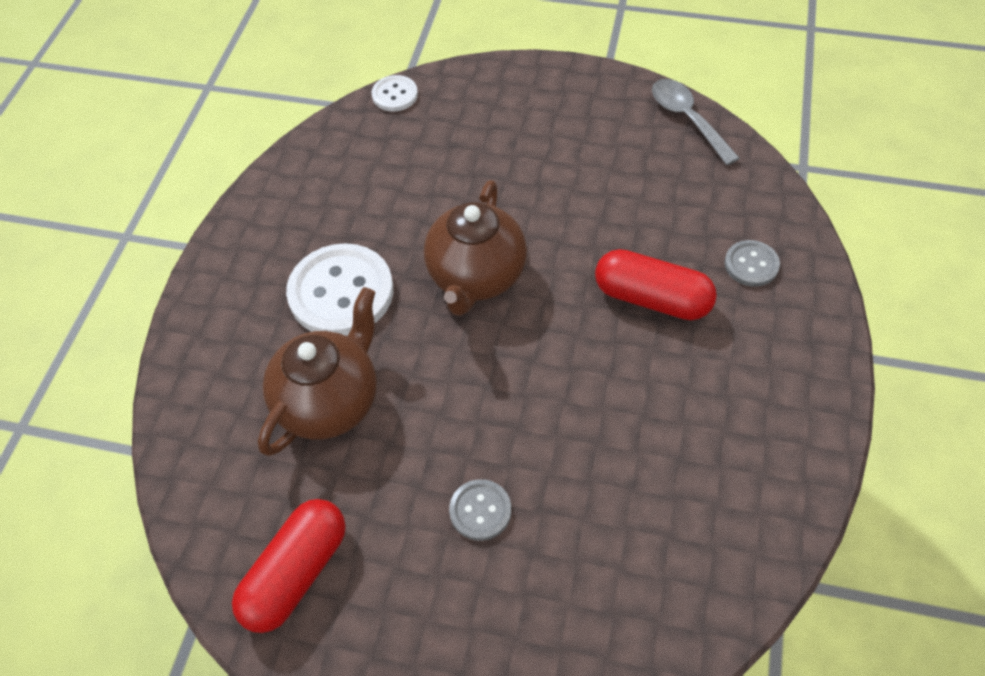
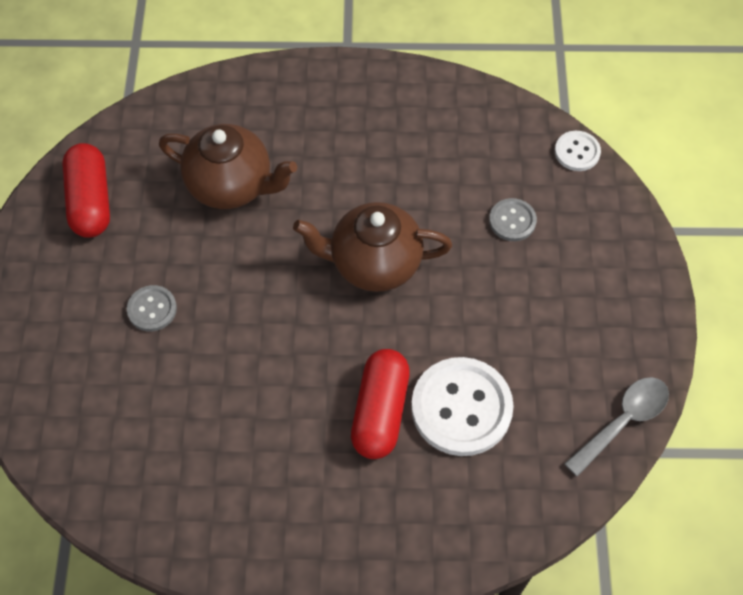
camera: 75 degrees right, 5 degrees up
red capsule [232,499,346,633] -> red capsule turned 60 degrees clockwise [62,143,110,238]
white button [286,243,393,336] -> white button moved to [411,357,514,456]
grey button [725,240,780,287] -> grey button moved to [489,198,537,241]

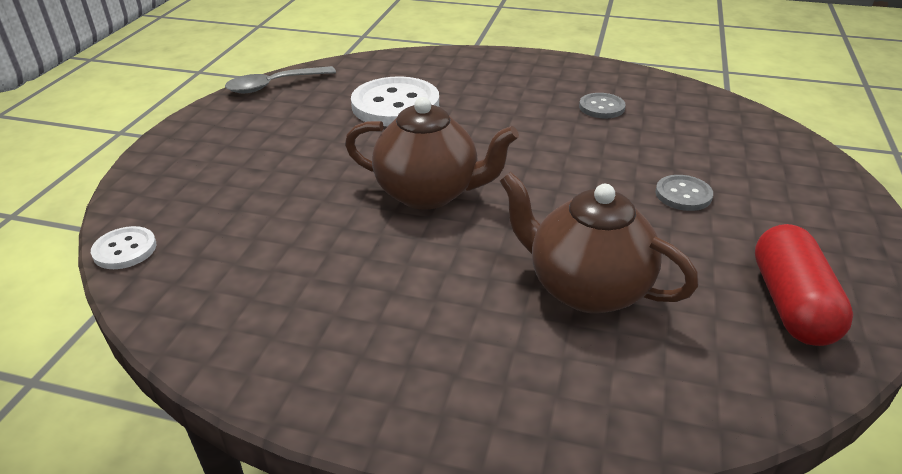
camera: 165 degrees left, 25 degrees down
red capsule [351,349,410,459] -> none
grey button [489,198,537,241] -> grey button moved to [579,93,626,119]

